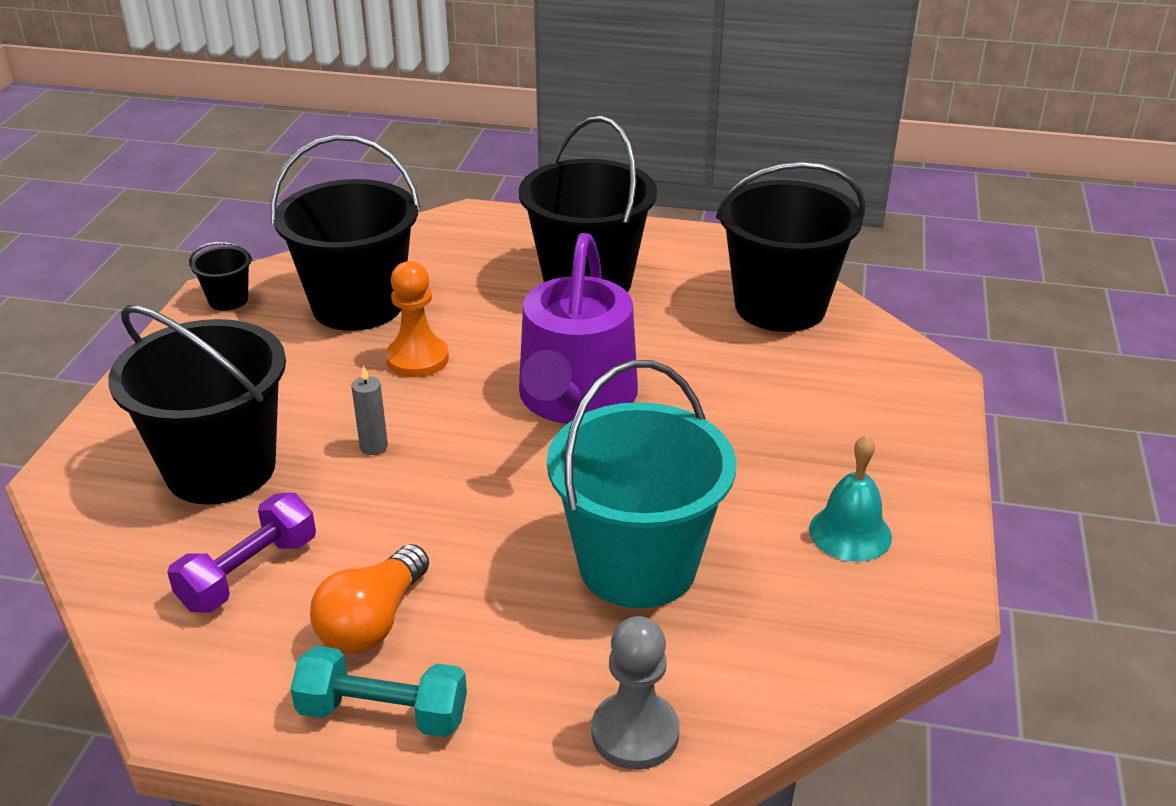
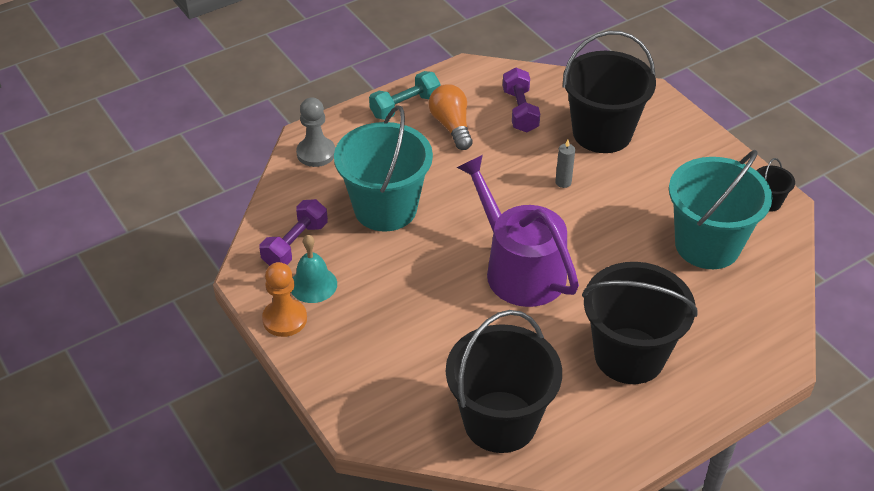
camera: 135 degrees right, 10 degrees up
black bucket [270,135,420,331] -> turquoise bucket [669,150,772,269]
orange pawn [386,261,449,377] -> orange pawn moved to [262,262,307,337]
none -> purple dumbbell [259,199,328,266]

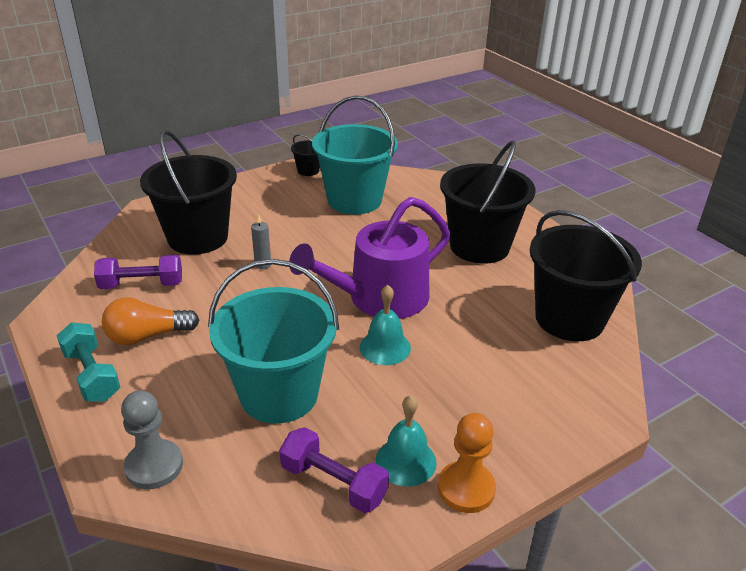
camera: 90 degrees left, 10 degrees down
none -> turquoise bell [360,285,411,365]

